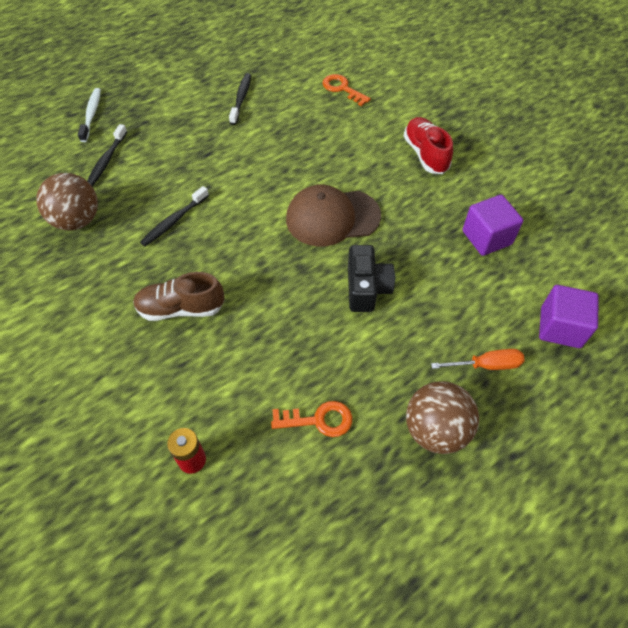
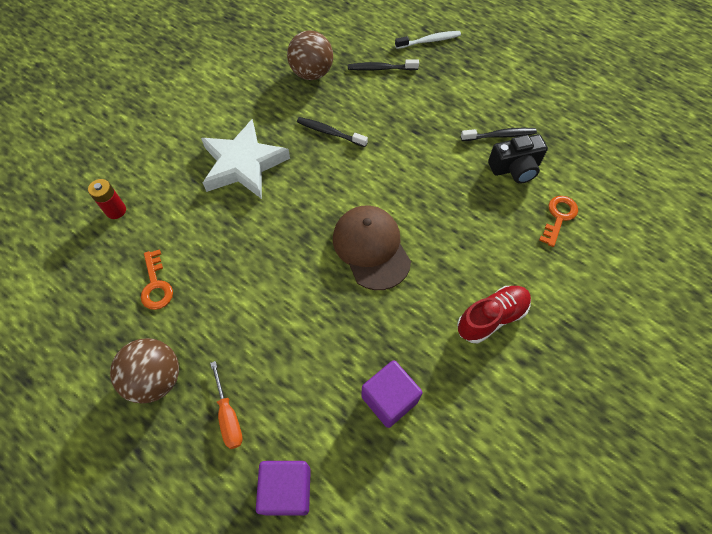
camera: 75 degrees right, 5 degrees up
brown shoe [133,272,224,321] -> white star [201,119,290,199]
black camera [348,245,395,312] -> black camera moved to [488,134,548,184]

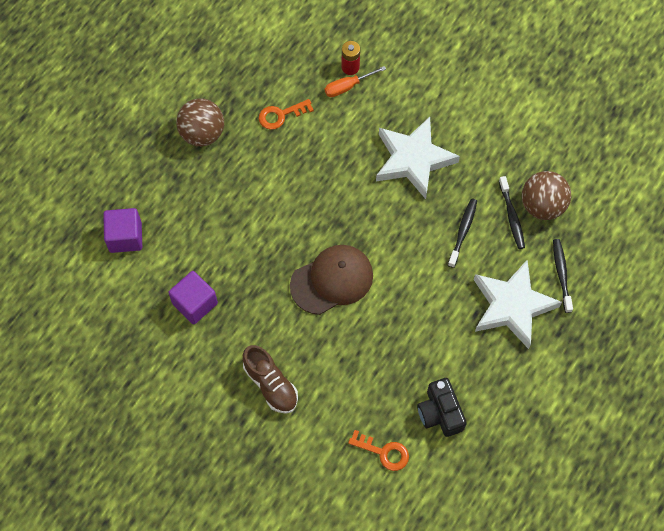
camera: 85 degrees right, 5 degrees up
orange screwdriver [210,361,243,449] -> orange screwdriver moved to [325,66,386,97]
white toothbrush [395,31,461,49] -> none
red shoe [457,286,531,343] -> brown shoe [243,345,298,414]
black toothbrush [461,128,537,141] -> black toothbrush moved to [499,176,525,249]
none -> white star [474,260,562,349]

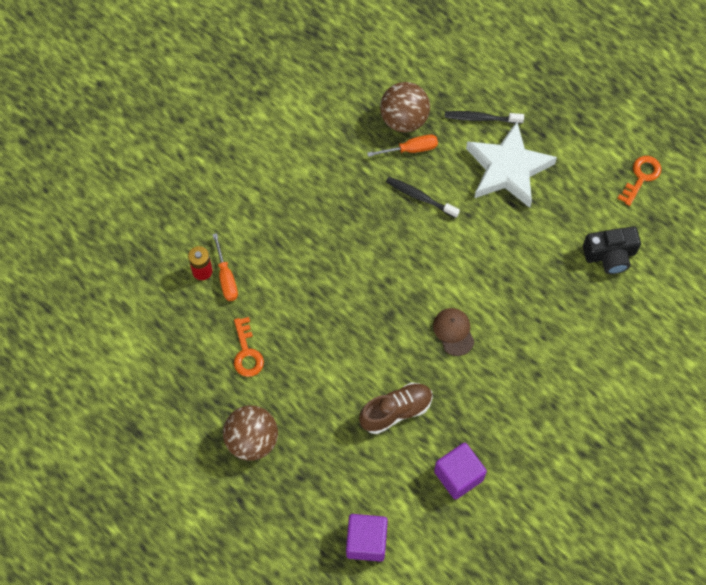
camera: 80 degrees left, 0 degrees up
brown shoe [243,345,298,414] -> brown shoe moved to [359,383,433,434]
brown cap [290,245,373,315] -> brown cap [433,308,474,356], size x0.56
orange key [348,430,409,471] -> orange key moved to [617,156,661,206]
white star [376,117,460,199] -> none
black toothbrush [499,176,525,249] -> orange screwdriver [367,135,438,157]

